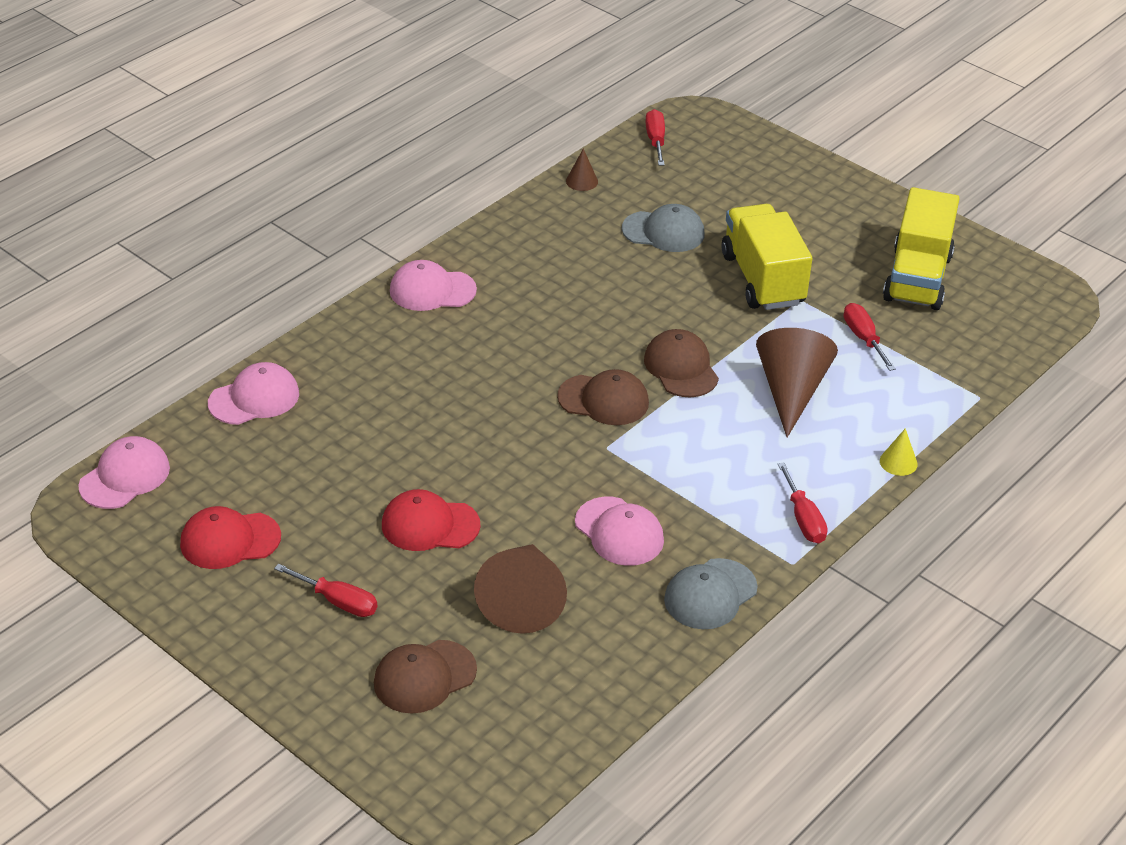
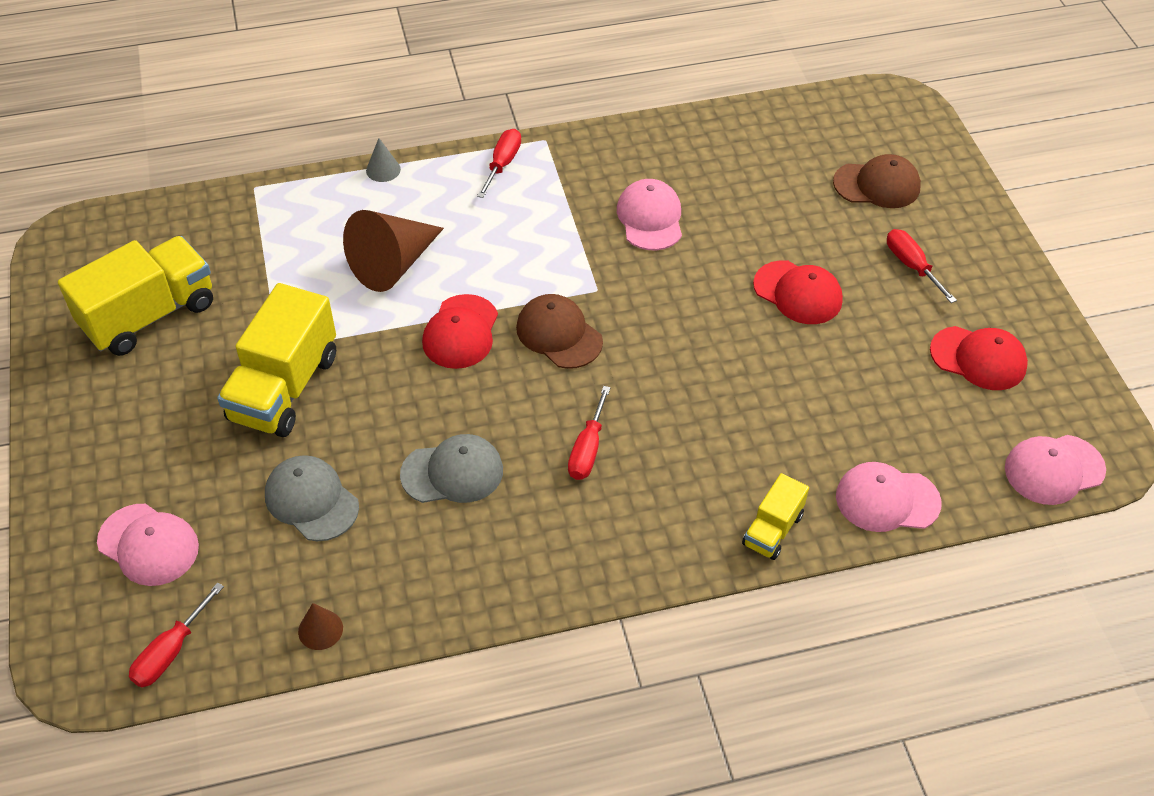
camera: 145 degrees left, 10 degrees up
pink cap [390,260,477,311] -> pink cap moved to [97,504,199,586]
brown cone [474,544,567,634] -> none
brown cap [644,329,719,397] -> red cap [422,294,498,369]
grey cap [664,558,758,629] -> grey cap moved to [400,434,503,503]
red screwdriver [844,303,896,371] -> red screwdriver moved to [568,386,611,480]
yellow cone [880,428,918,476] -> grey cone [366,138,401,182]
none -> yellow truck [742,473,809,560]

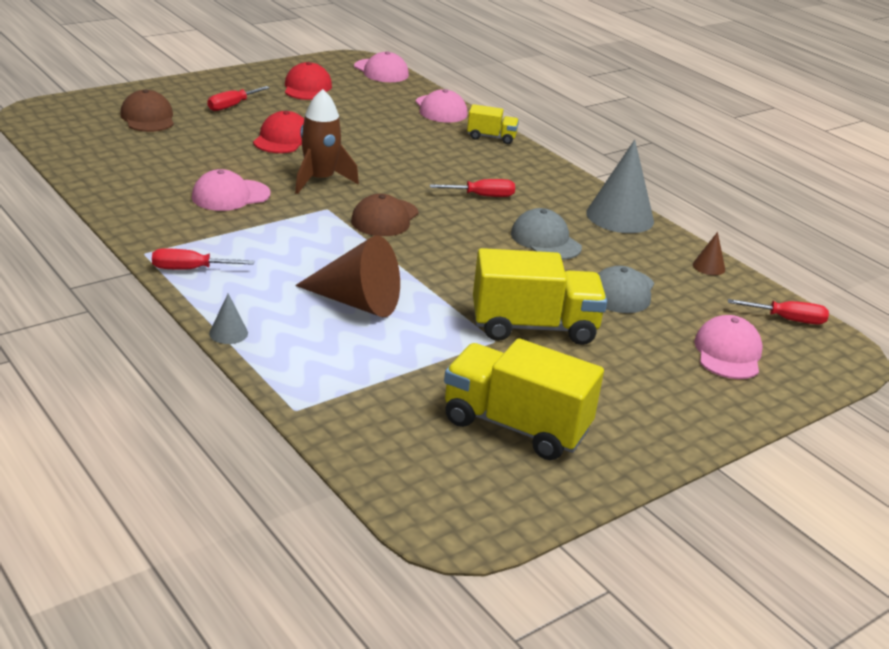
camera: 115 degrees left, 20 degrees down
red cap [422,294,498,369] -> none
none -> brown rocket [295,89,359,194]
none -> grey cone [586,140,654,233]

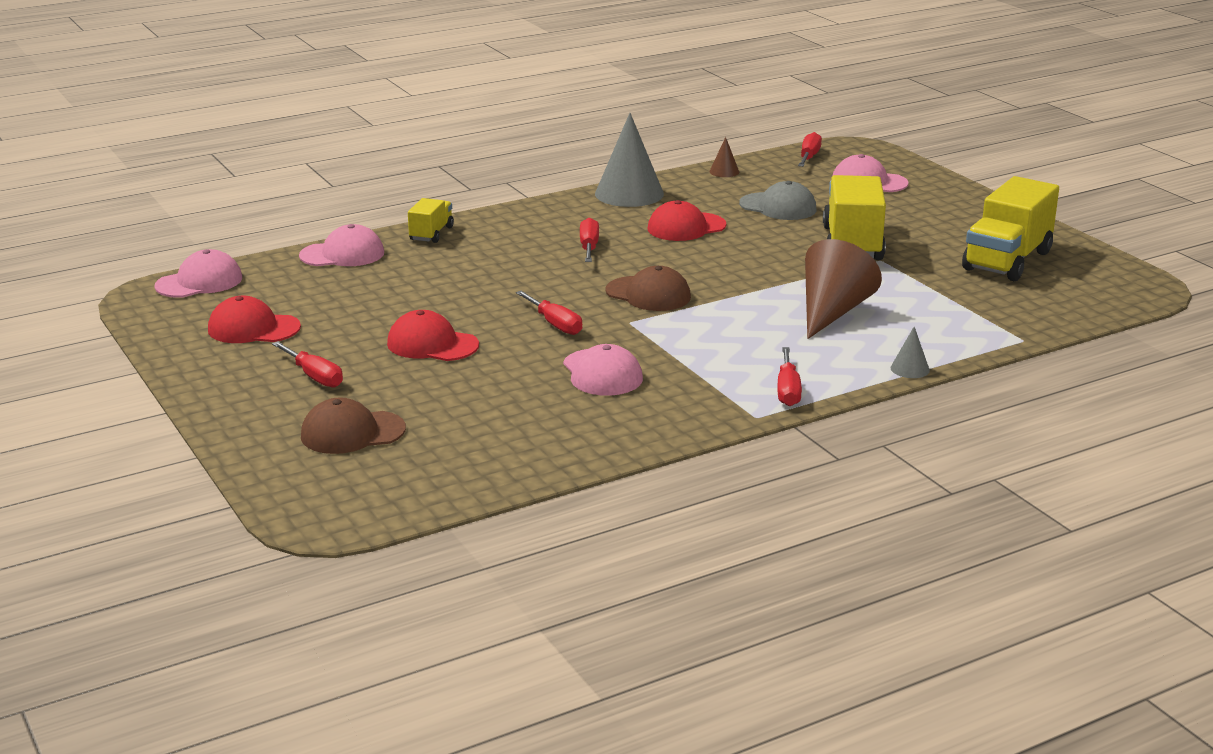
camera: 80 degrees left, 5 degrees down
brown rocket [295,89,359,194] -> red screwdriver [516,291,582,335]
grey cap [511,208,582,260] -> red cap [648,200,726,241]

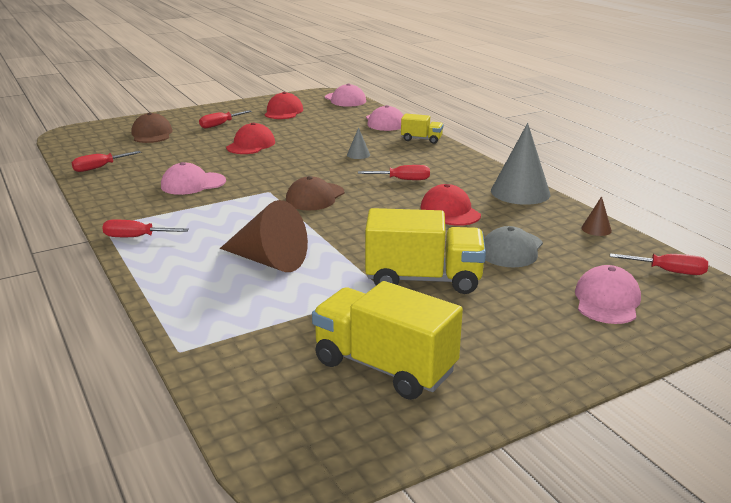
camera: 90 degrees right, 0 degrees up
red screwdriver [516,291,582,335] -> red screwdriver moved to [72,151,141,172]
grey cone [891,327,930,378] -> grey cone moved to [347,127,370,159]

